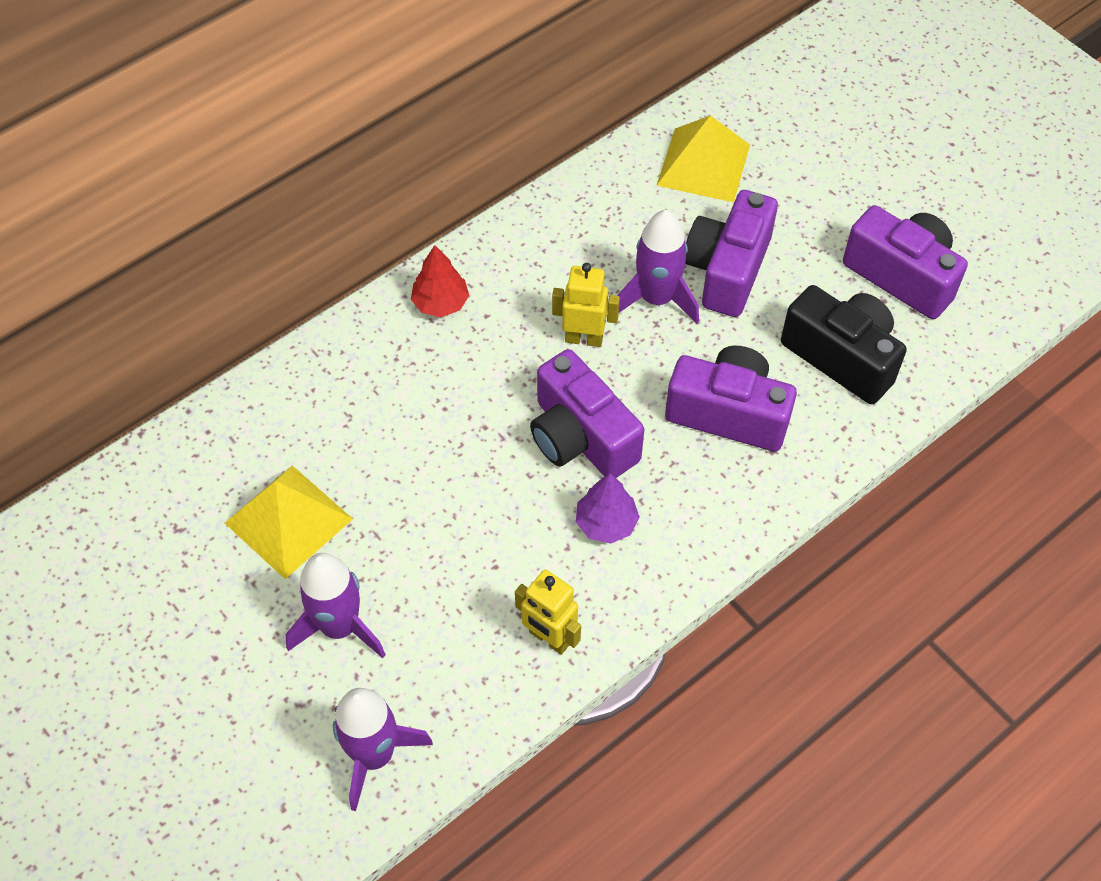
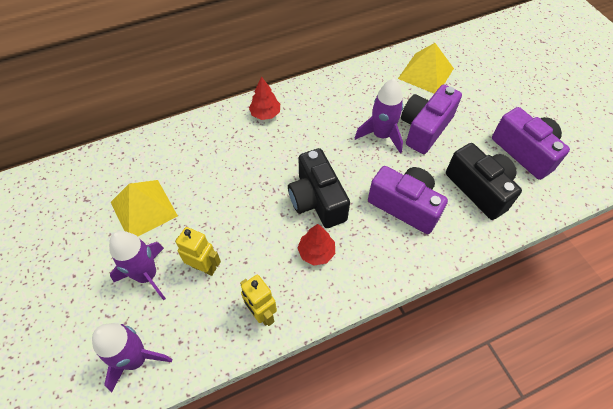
camera: 15 degrees right, 0 degrees up
purple camera [530,349,644,478] -> black camera [288,148,350,228]
yellow robot [552,263,620,347] -> yellow robot moved to [175,227,221,276]
purple tree [576,473,640,544] -> red tree [297,224,335,266]

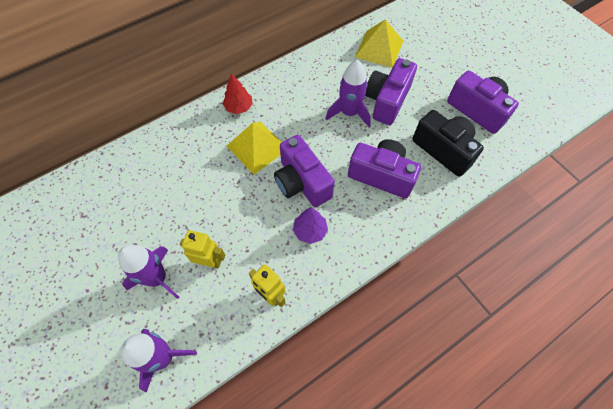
camera: 10 degrees left, 5 degrees up
yellow pyramid [111,180,178,237] -> yellow pyramid moved to [226,122,282,175]
black camera [288,148,350,228] -> purple camera [274,135,335,207]
red tree [297,224,335,266] -> purple tree [293,207,328,244]

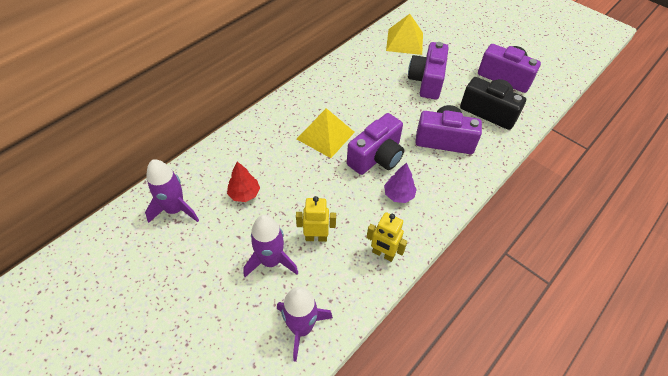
camera: 15 degrees left, 10 degrees down
red tree [223,73,253,114] -> red tree moved to [227,162,260,202]
purple camera [274,135,335,207] -> purple camera turned 90 degrees counterclockwise [347,113,404,175]
purple rocket [325,60,371,127] -> purple rocket moved to [145,159,199,223]

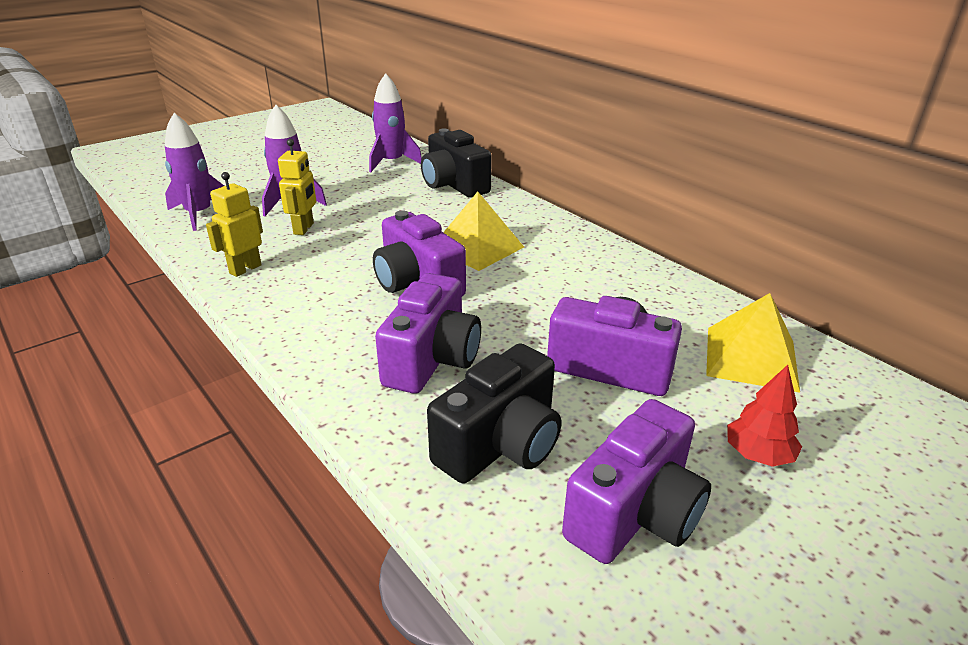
camera: 100 degrees right, 20 degrees down
red tree [227,162,260,202] -> red tree moved to [727,365,802,467]
purple tree [384,163,417,203] -> none
none -> black camera [421,129,492,198]

